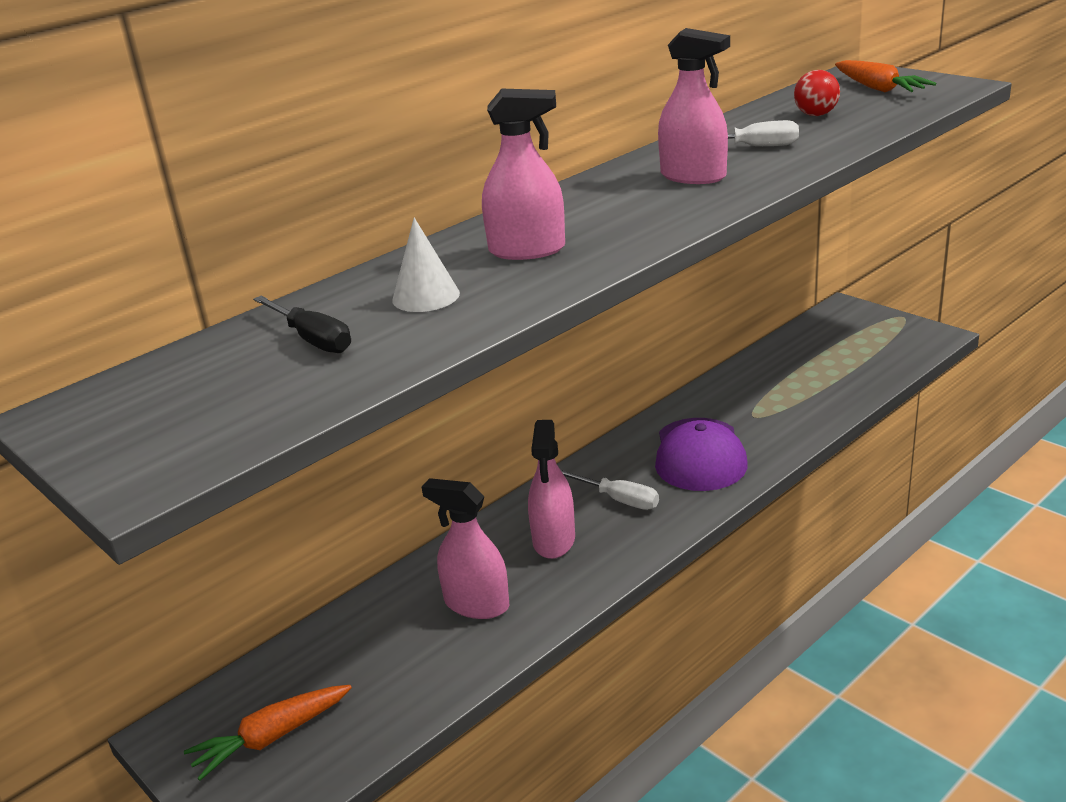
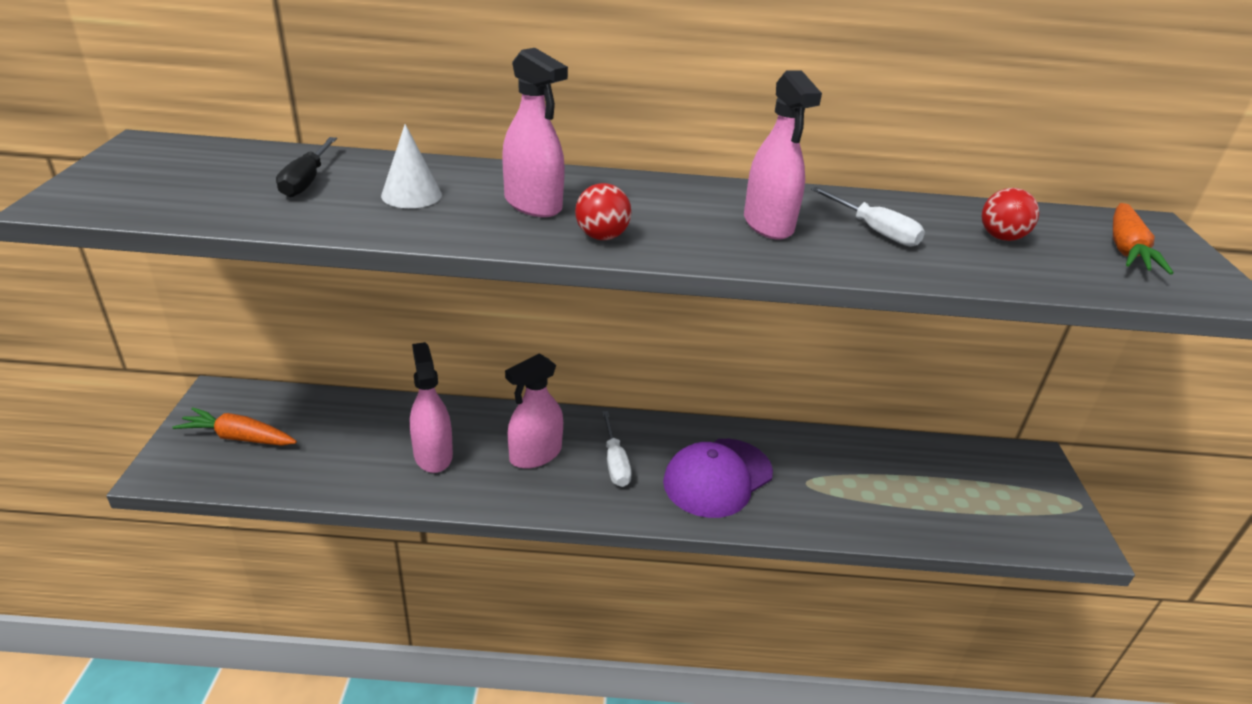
camera: 40 degrees right, 5 degrees up
none -> red ball [575,183,631,240]

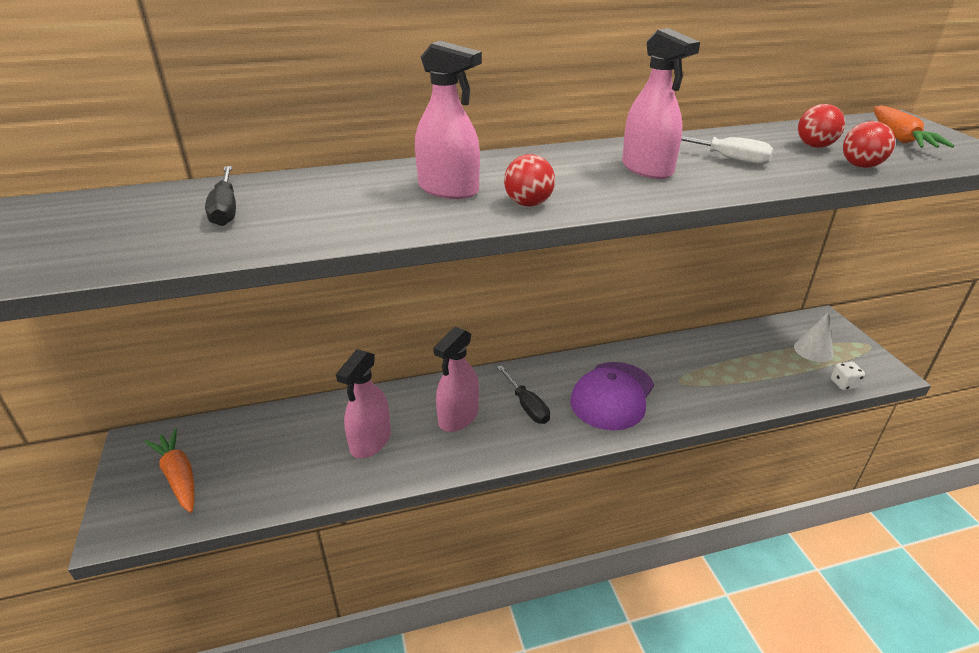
camera: 15 degrees left, 0 degrees up
orange carrot [172,408,297,446] -> orange carrot turned 60 degrees clockwise [145,428,194,513]
white cone [381,124,442,208] -> white cone moved to [794,313,834,362]
pink spray bottle [410,342,453,473] -> pink spray bottle turned 120 degrees counterclockwise [336,349,391,458]
white screwdriver [602,411,632,487] -> black screwdriver [497,365,550,424]
none -> white dice [831,362,865,390]
none -> red ball [843,121,895,168]

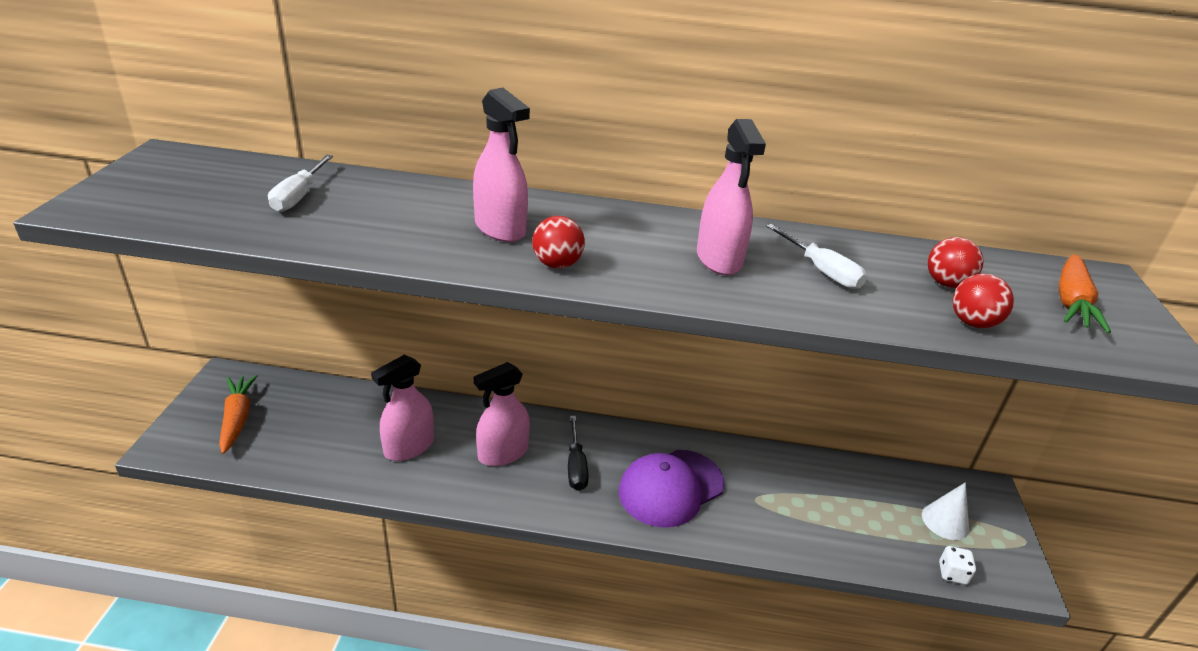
camera: 20 degrees right, 0 degrees up
black screwdriver [205,166,236,226] -> white screwdriver [268,155,333,212]

